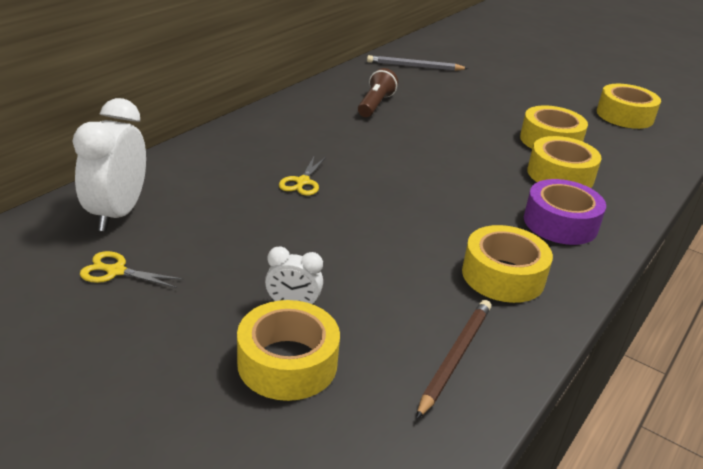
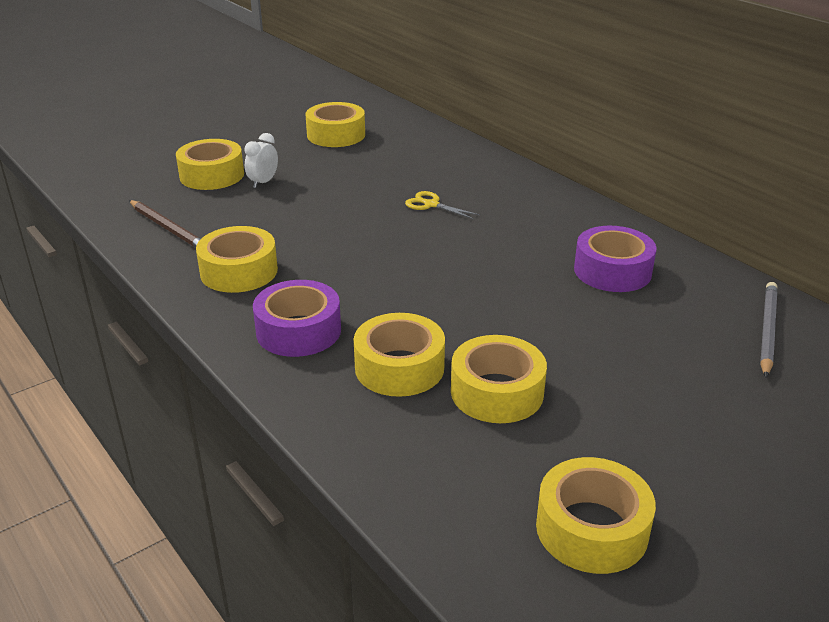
camera: 110 degrees right, 0 degrees up
white clock [72,98,146,231] -> none
yellow scissors [80,251,184,288] -> yellow tape [305,102,365,147]
brown flashlight [358,68,398,117] -> purple tape [574,226,657,292]

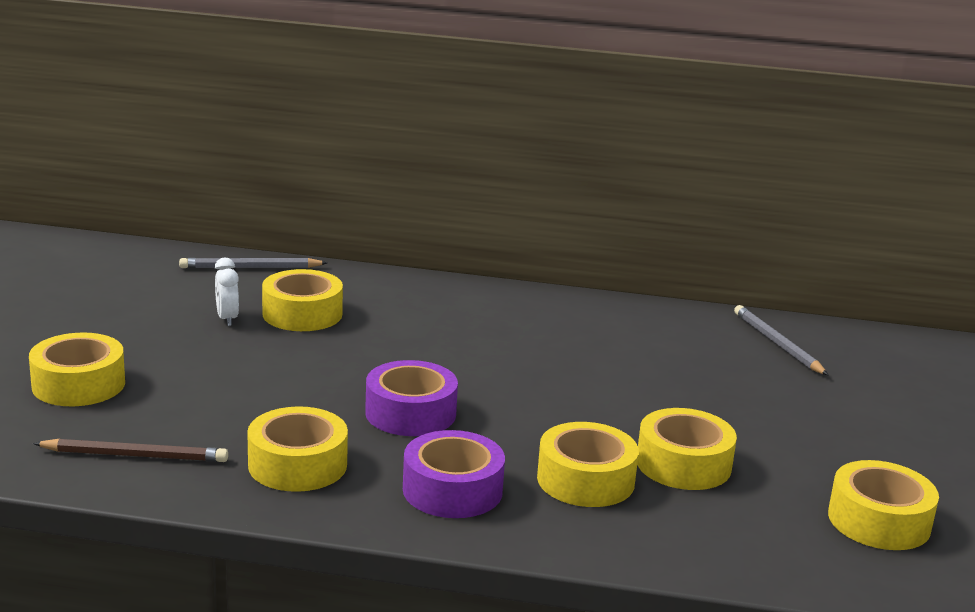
camera: 45 degrees left, 10 degrees down
white clock [244,133,278,188] -> white clock moved to [215,258,239,326]
yellow tape [305,102,365,147] -> yellow tape moved to [262,269,343,331]
yellow scissors [405,191,480,219] -> none
purple tape [574,226,657,292] -> purple tape moved to [365,360,458,436]
none -> grey pencil [179,258,327,268]

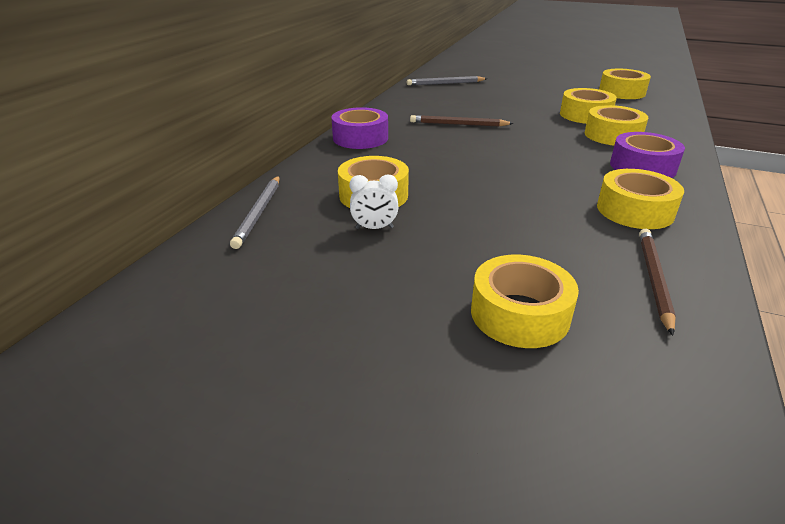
camera: 75 degrees left, 10 degrees up
purple tape [365,360,458,436] -> purple tape moved to [332,107,388,149]
none -> brown pencil [410,115,514,127]

